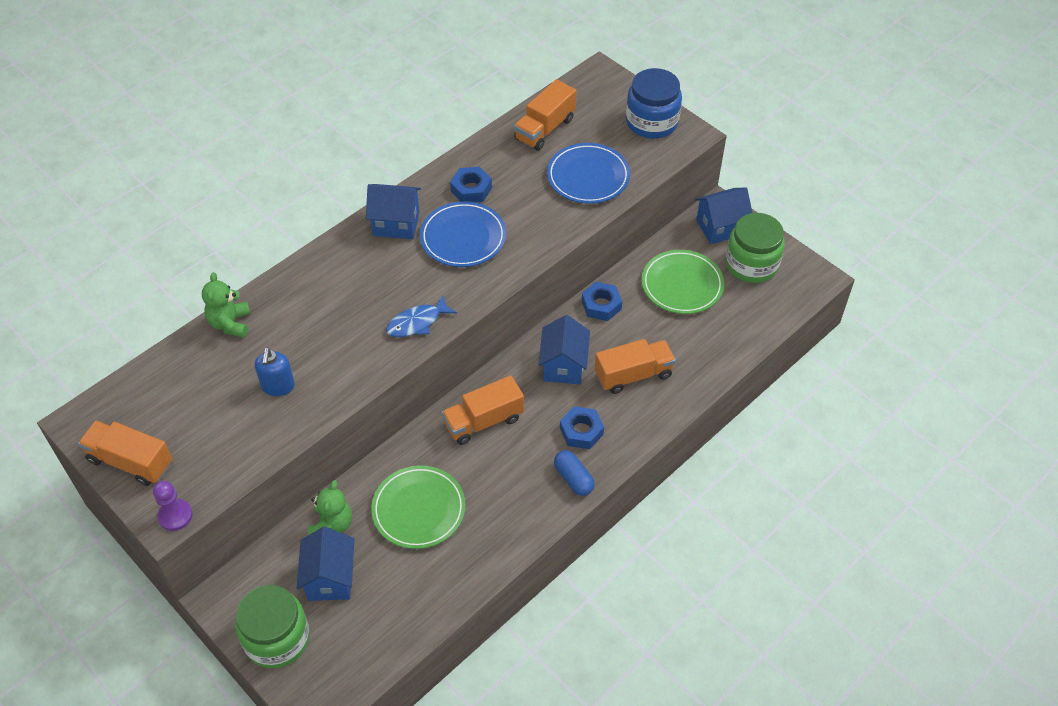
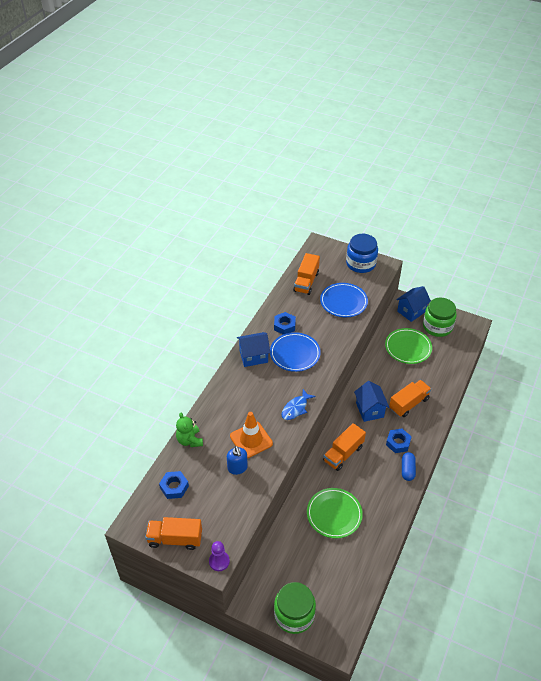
camera: 20 degrees left, 5 degrees down
blue house [297,527,354,601] -> none
green teddy bear [308,480,352,535] -> none
blue capsule [554,450,595,496] -> blue capsule turned 60 degrees clockwise [402,452,416,481]
blue nut [582,282,622,321] -> blue nut moved to [159,471,189,499]
none -> orange traffic cone [230,412,273,458]

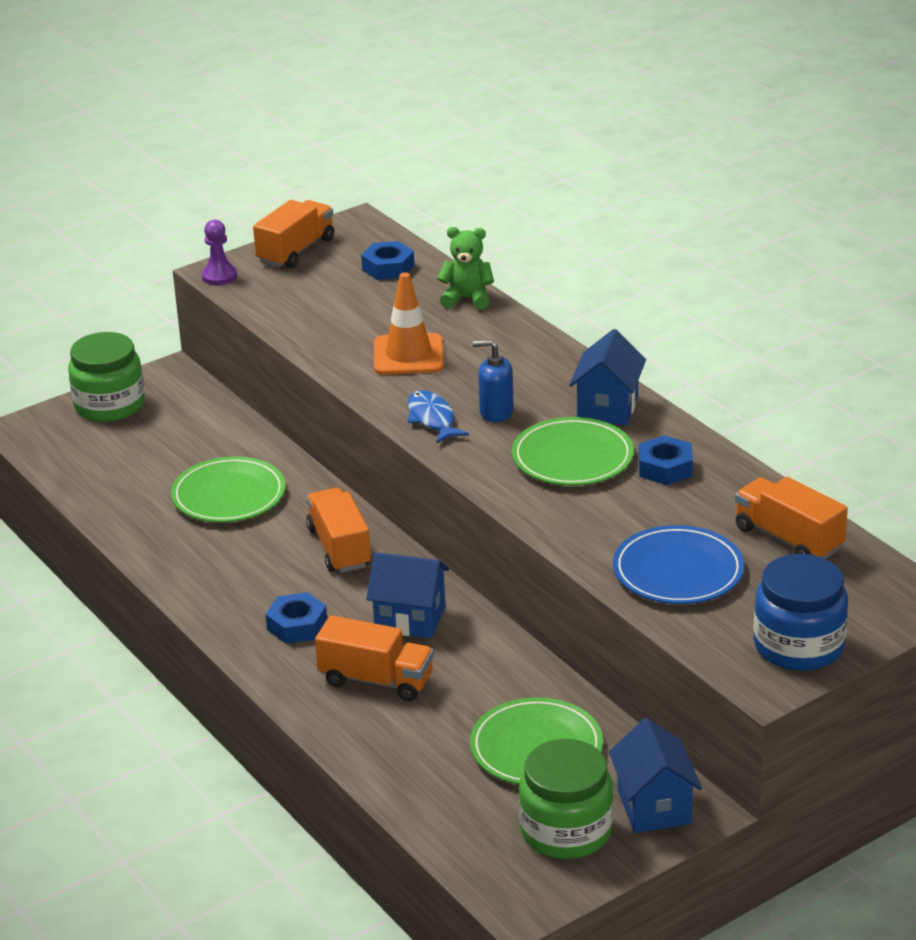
camera: 120 degrees right, 15 degrees down
blue soap dispenser [227,446,248,475] -> blue soap dispenser moved to [473,340,514,422]
blue plate [270,332,321,372] -> green plate [512,417,634,486]
orange truck [389,380,431,417] -> orange truck turned 60 degrees counterclockwise [315,615,434,701]
blue capsule [402,452,416,481] -> none

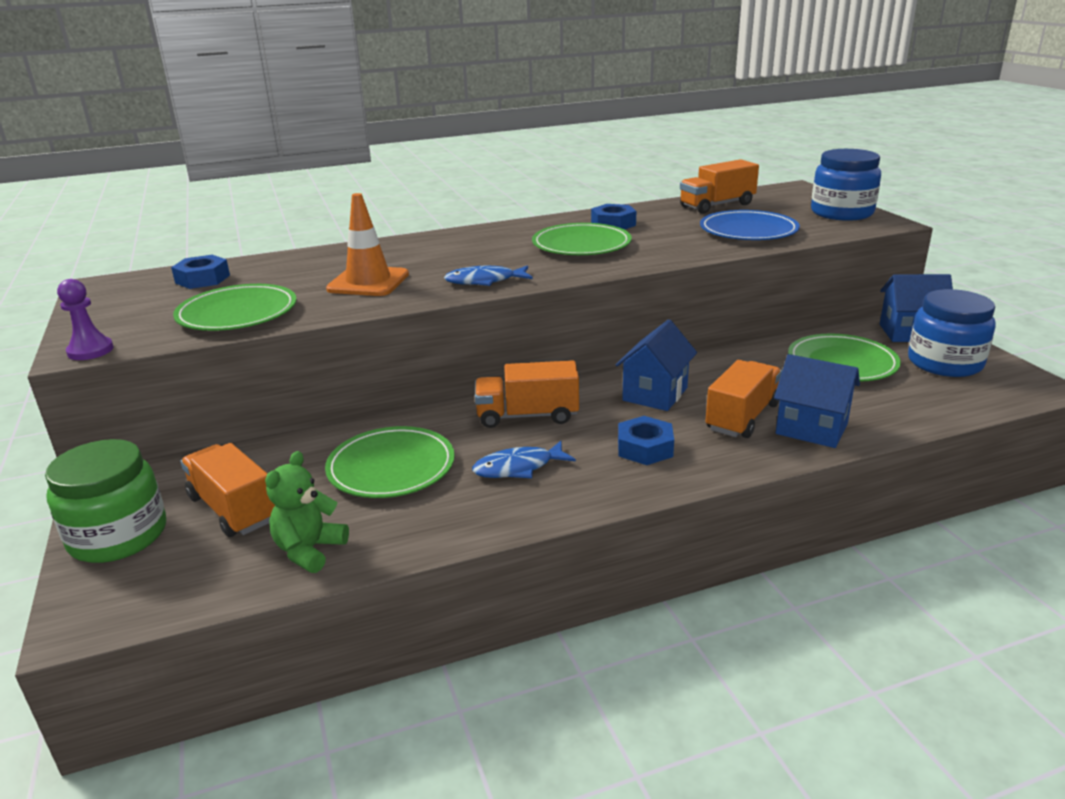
camera: 75 degrees left, 5 degrees down
orange truck [253,200,334,268] -> orange truck moved to [180,443,275,537]
green teddy bear [437,227,494,310] -> green teddy bear moved to [265,451,349,573]
blue soap dispenser [473,340,514,422] -> none
green jar [519,739,613,859] -> blue jar [908,289,996,377]
blue house [569,329,646,425] -> blue house moved to [774,354,860,448]
none -> green plate [173,284,297,331]
none -> blue fish [472,441,576,478]

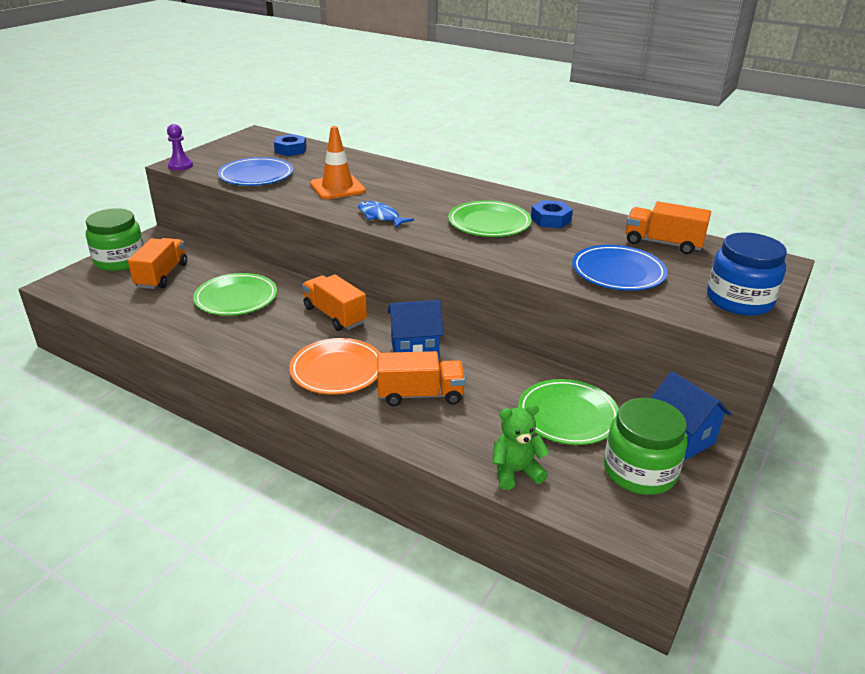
camera: 50 degrees right, 5 degrees up
green plate [173,284,297,331] -> blue plate [218,157,293,186]
green teddy bear [265,451,349,573] -> green teddy bear moved to [492,404,549,490]
blue fish [472,441,576,478] -> none
blue nut [618,416,674,465] -> orange plate [289,338,380,395]
blue house [774,354,860,448] -> none
blue jar [908,289,996,377] -> green jar [604,398,688,495]

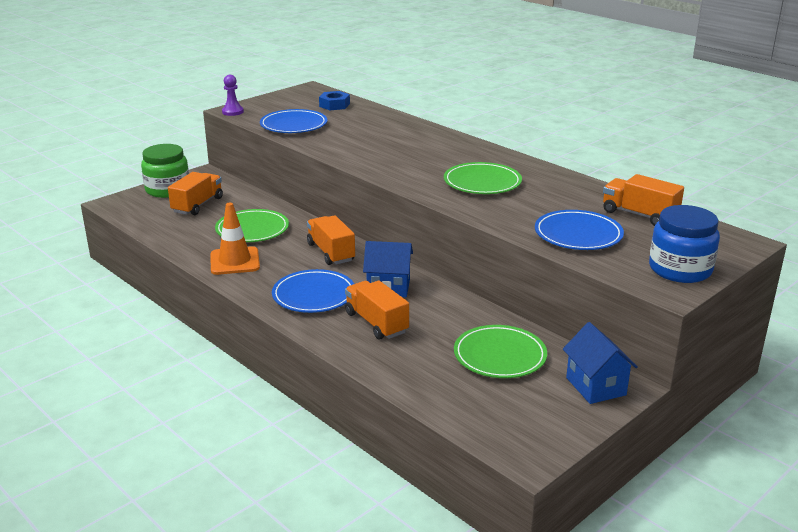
camera: 15 degrees right, 5 degrees down
orange plate [289,338,380,395] -> blue plate [272,269,354,313]
orange traffic cone [310,126,366,199] -> orange traffic cone moved to [211,203,260,275]
blue fish [358,201,414,228] -> none
orange truck [377,351,465,406] -> orange truck turned 135 degrees counterclockwise [345,280,409,339]
green teddy bear [492,404,549,490] -> none
blue nut [531,200,573,228] -> none
green jar [604,398,688,495] -> none

